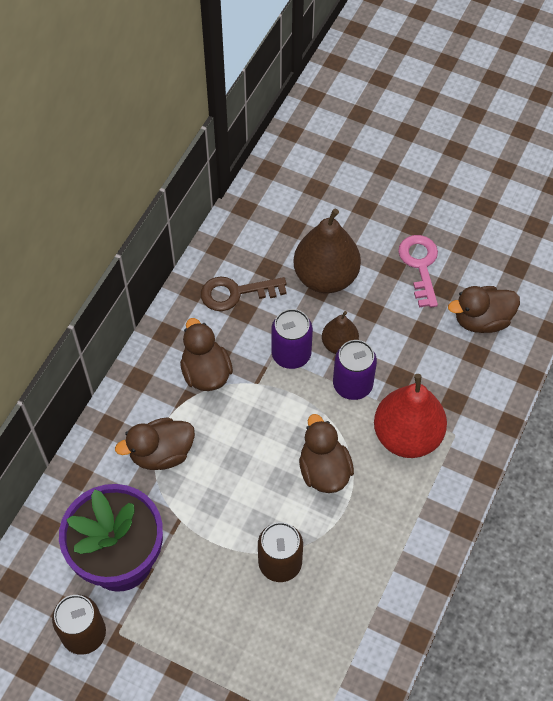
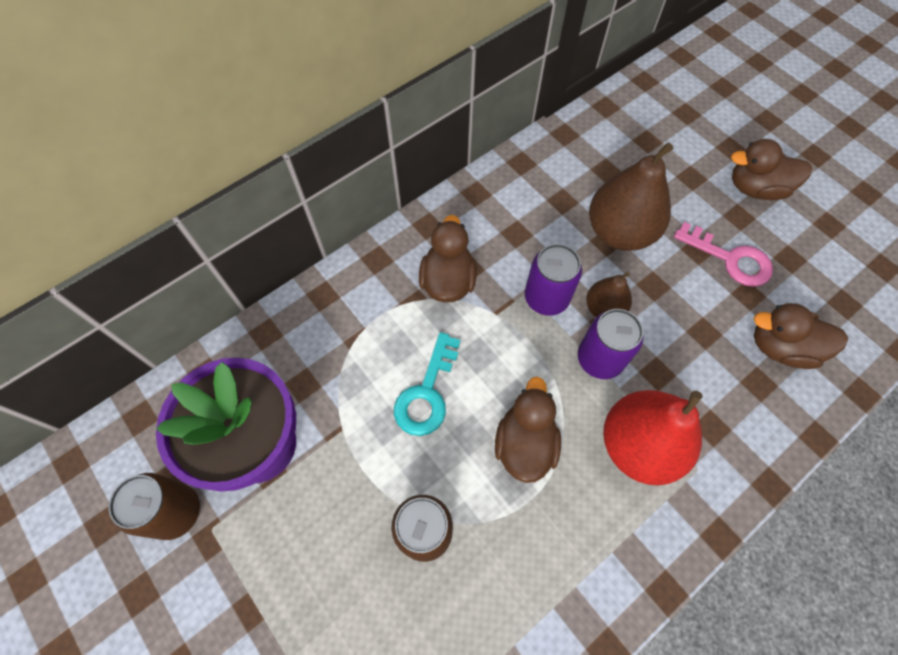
camera: 25 degrees right, 5 degrees up
brown duck [115,417,195,470] -> brown duck moved to [731,139,812,200]
brown key [201,277,287,311] -> none
pink key [398,235,438,308] -> pink key turned 105 degrees clockwise [674,222,773,287]
none -> turquoise key [394,332,460,436]

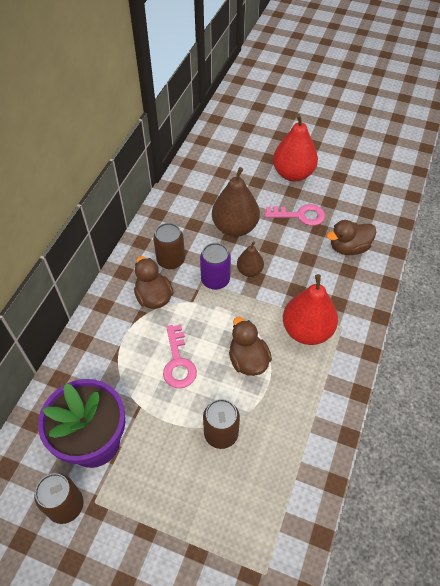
camera: 30 degrees left, 10 degrees down
turquoise key [394,332,460,436] -> pink key [163,325,197,388]
purple can [578,309,644,379] -> none
brown duck [731,139,812,200] -> red pear [273,114,318,182]
none -> brown can [153,223,185,269]

